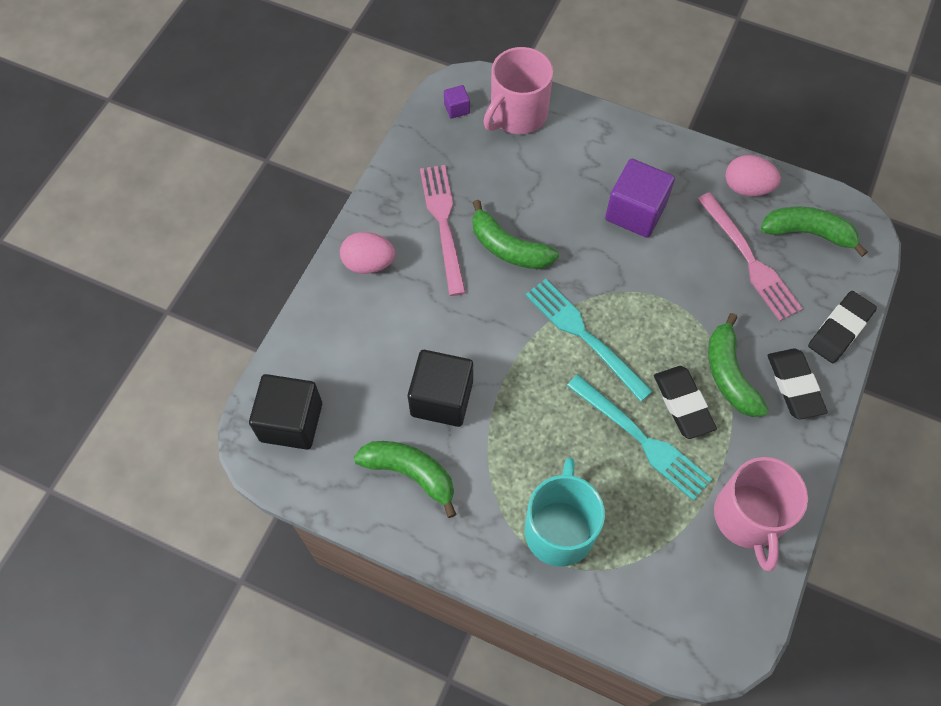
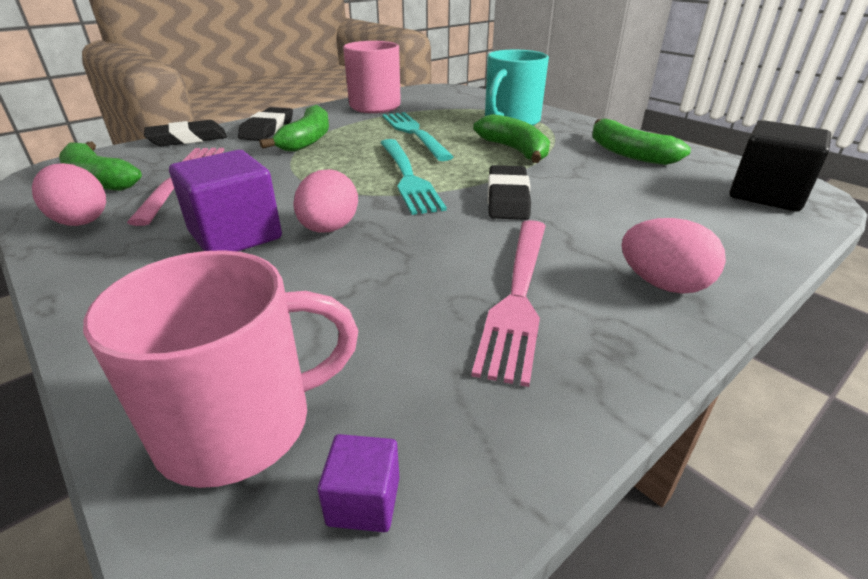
camera: 155 degrees left, 30 degrees down
black cube [408,350,473,427] -> none
green banana [472,200,559,269] -> green banana moved to [473,114,550,163]
black eraser [654,366,717,439] -> black eraser moved to [488,165,531,220]
none -> pink egg [293,169,358,233]

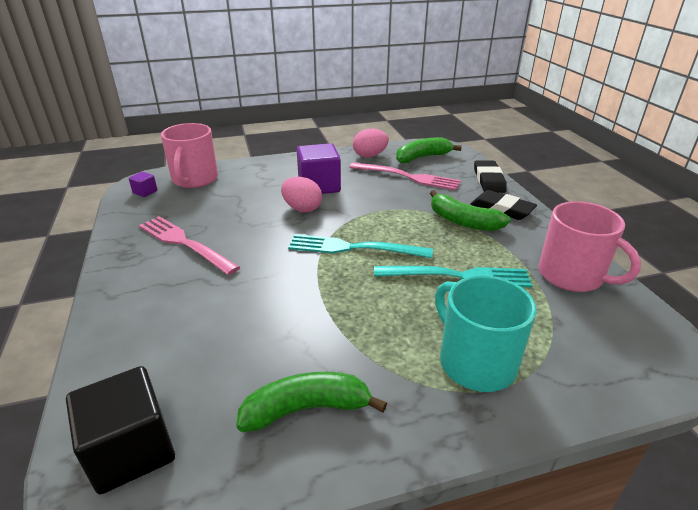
camera: 115 degrees right, 0 degrees up
green banana [473,114,550,163] -> none
black eraser [488,165,531,220] -> none
pink egg [621,218,726,294] -> none

